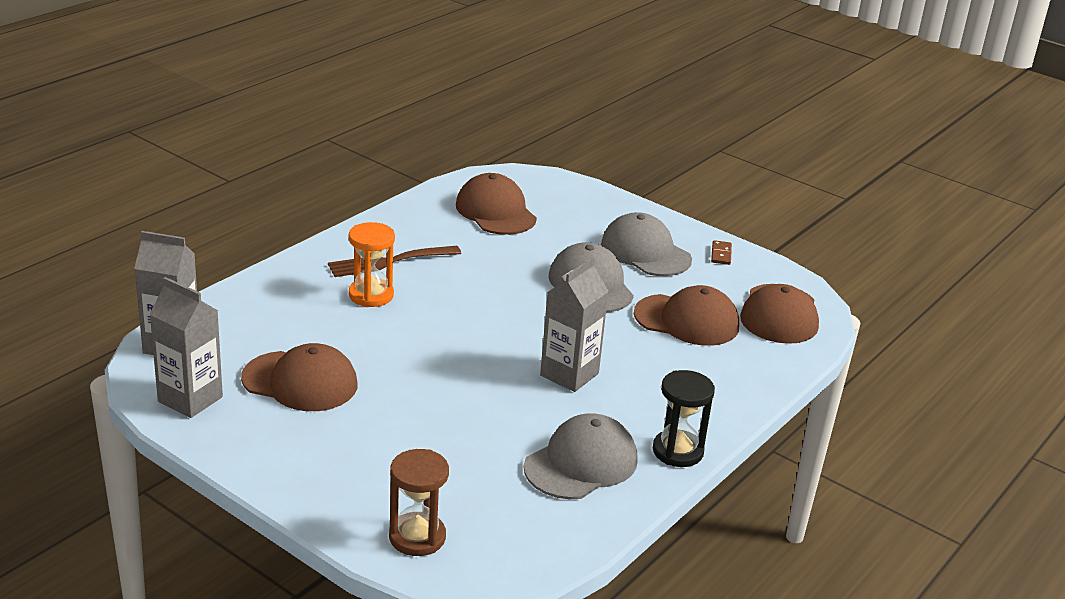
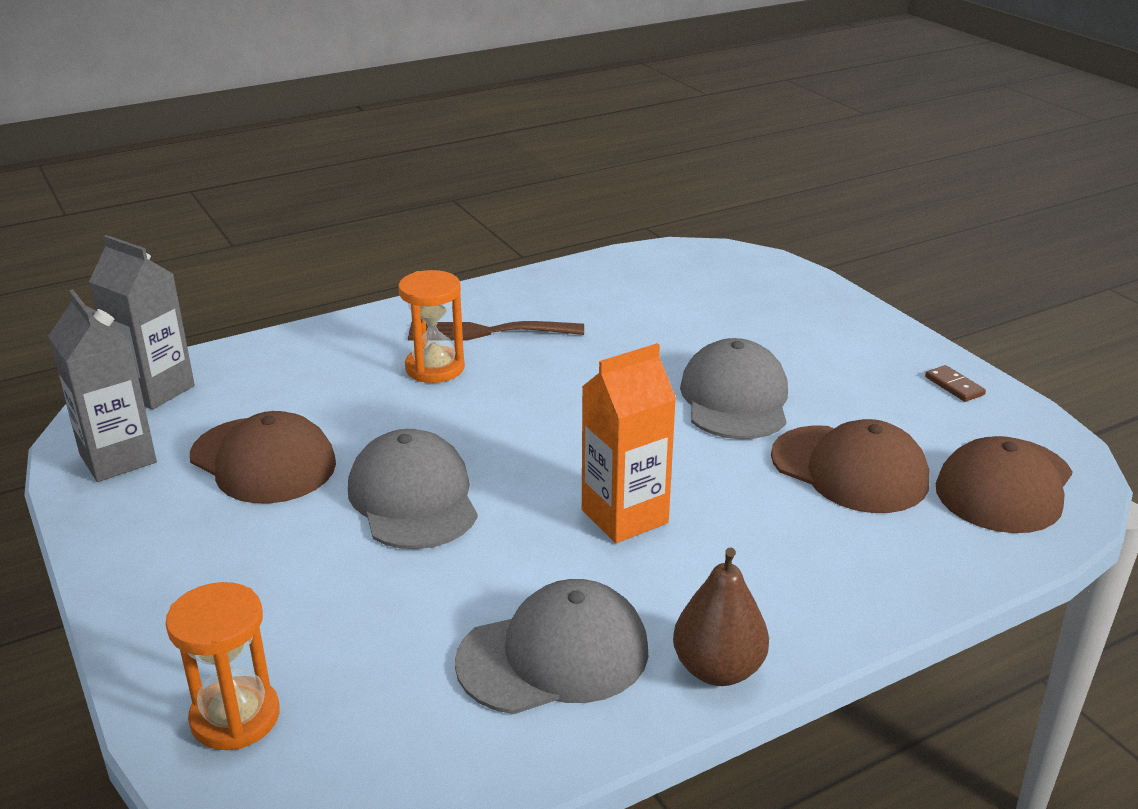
camera: 25 degrees right, 0 degrees up
brown hourglass [389,449,449,556] -> orange hourglass [165,582,280,750]
brown cap [456,173,537,235] -> none
grey carton [540,257,609,392] -> orange carton [582,343,676,543]
grey cap [601,212,692,276] -> grey cap moved to [348,429,478,549]
black hourglass [653,370,715,467] -> brown pear [673,547,769,686]
brown domino [711,240,732,265] -> brown domino turned 60 degrees counterclockwise [925,365,986,402]

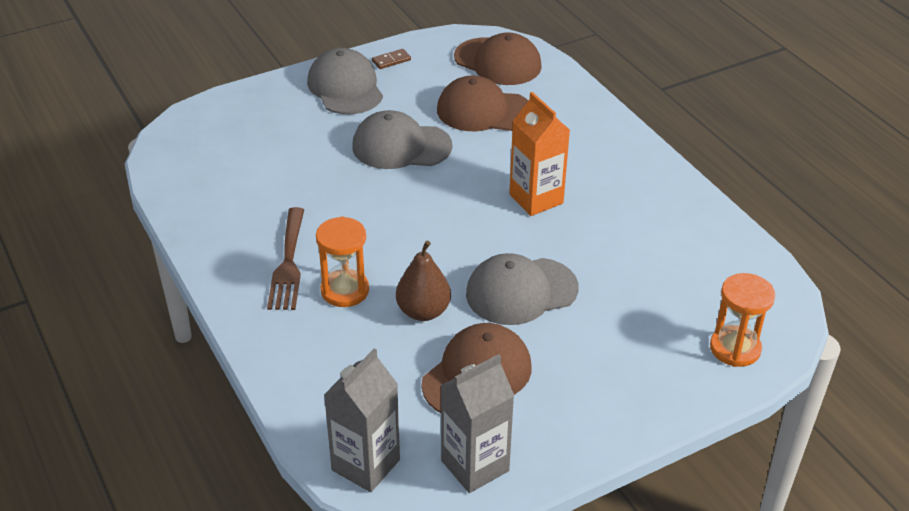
camera: 90 degrees left, 10 degrees up
grey cap [455,579,648,714] -> grey cap moved to [307,48,383,114]
brown pear [673,547,769,686] -> brown pear moved to [396,241,451,321]
brown cap [771,419,929,513] -> brown cap turned 120 degrees counterclockwise [437,75,528,131]

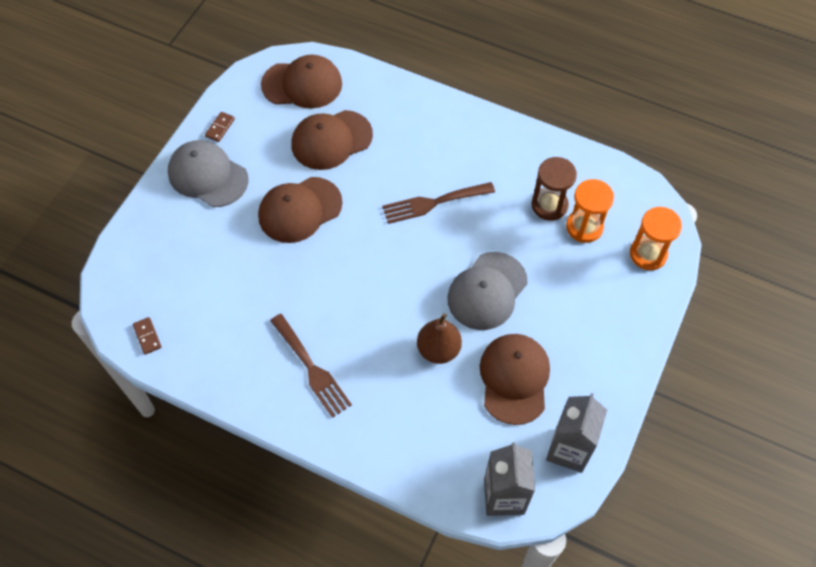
camera: 35 degrees left, 20 degrees up
orange hourglass [316,217,369,307] -> orange hourglass moved to [566,179,614,243]
grey cap [352,110,453,169] -> brown cap [258,177,342,243]
orange carton [509,92,570,216] -> brown fork [382,182,495,224]
none -> brown domino [133,317,161,355]
none -> brown hourglass [531,157,577,221]

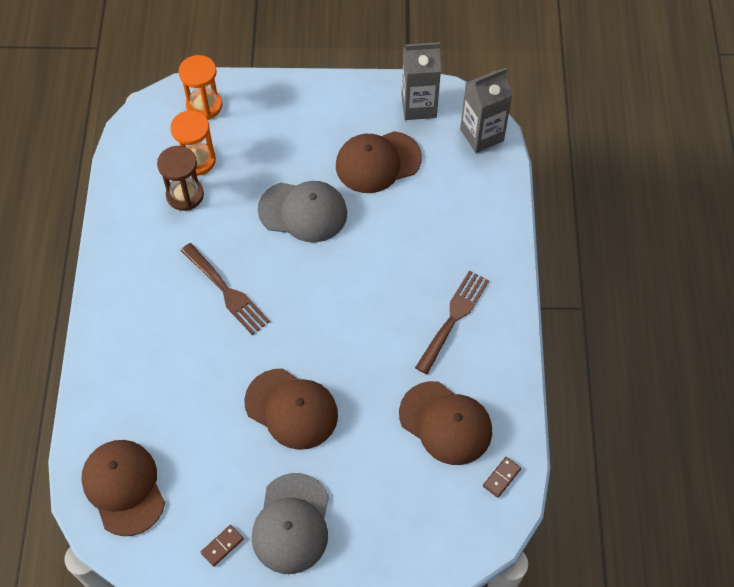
camera: 115 degrees left, 0 degrees up
brown domino [205,112,235,142] -> brown domino turned 45 degrees counterclockwise [201,525,244,567]
brown cap [291,110,373,170] -> brown cap moved to [399,381,492,465]
brown pear [417,313,462,364] -> none

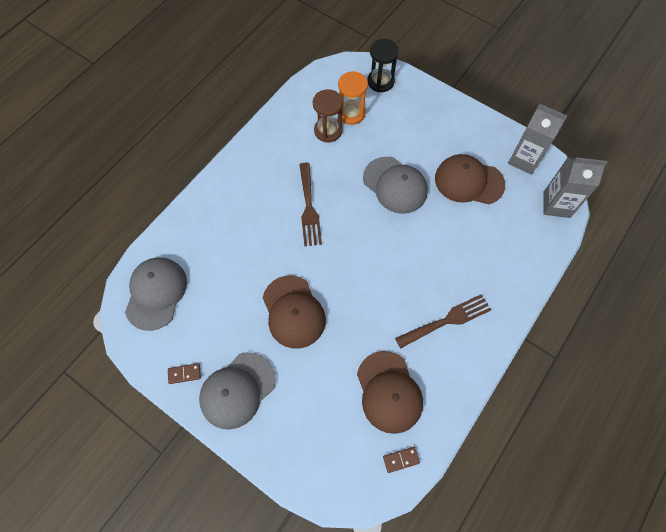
camera: 35 degrees right, 5 degrees up
brown cap [81,440,165,536] -> grey cap [125,258,187,331]
orange hourglass [179,55,222,120] -> black hourglass [367,39,399,92]

